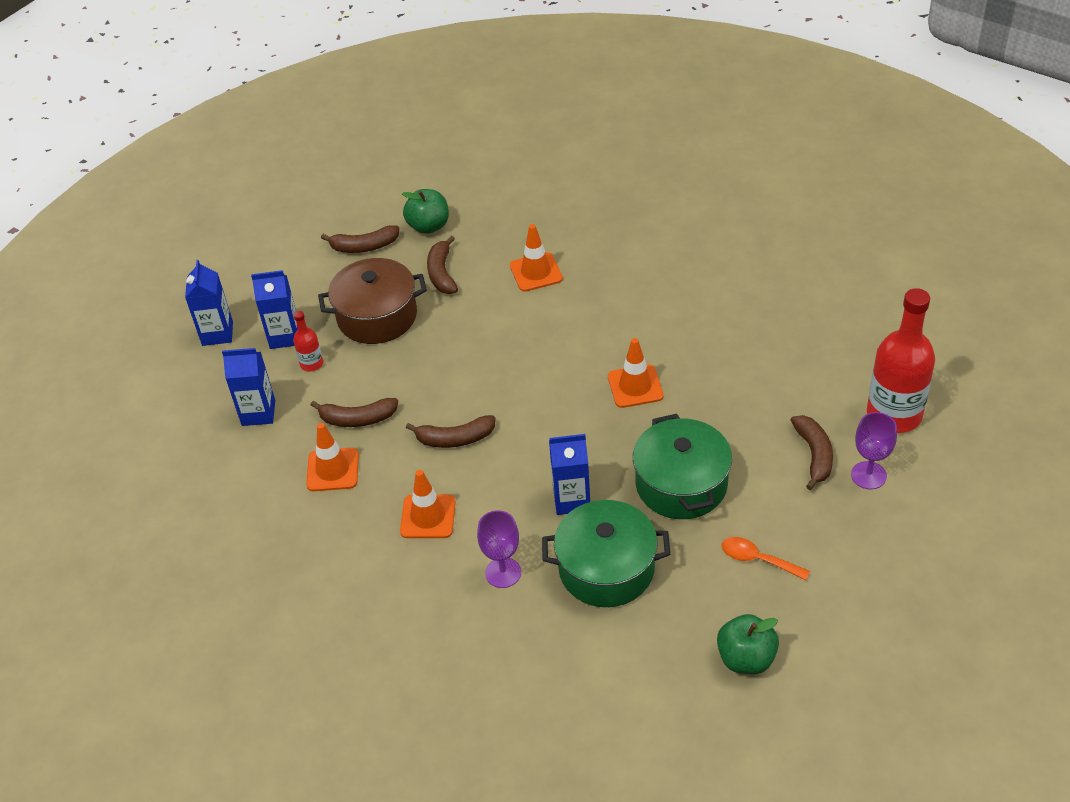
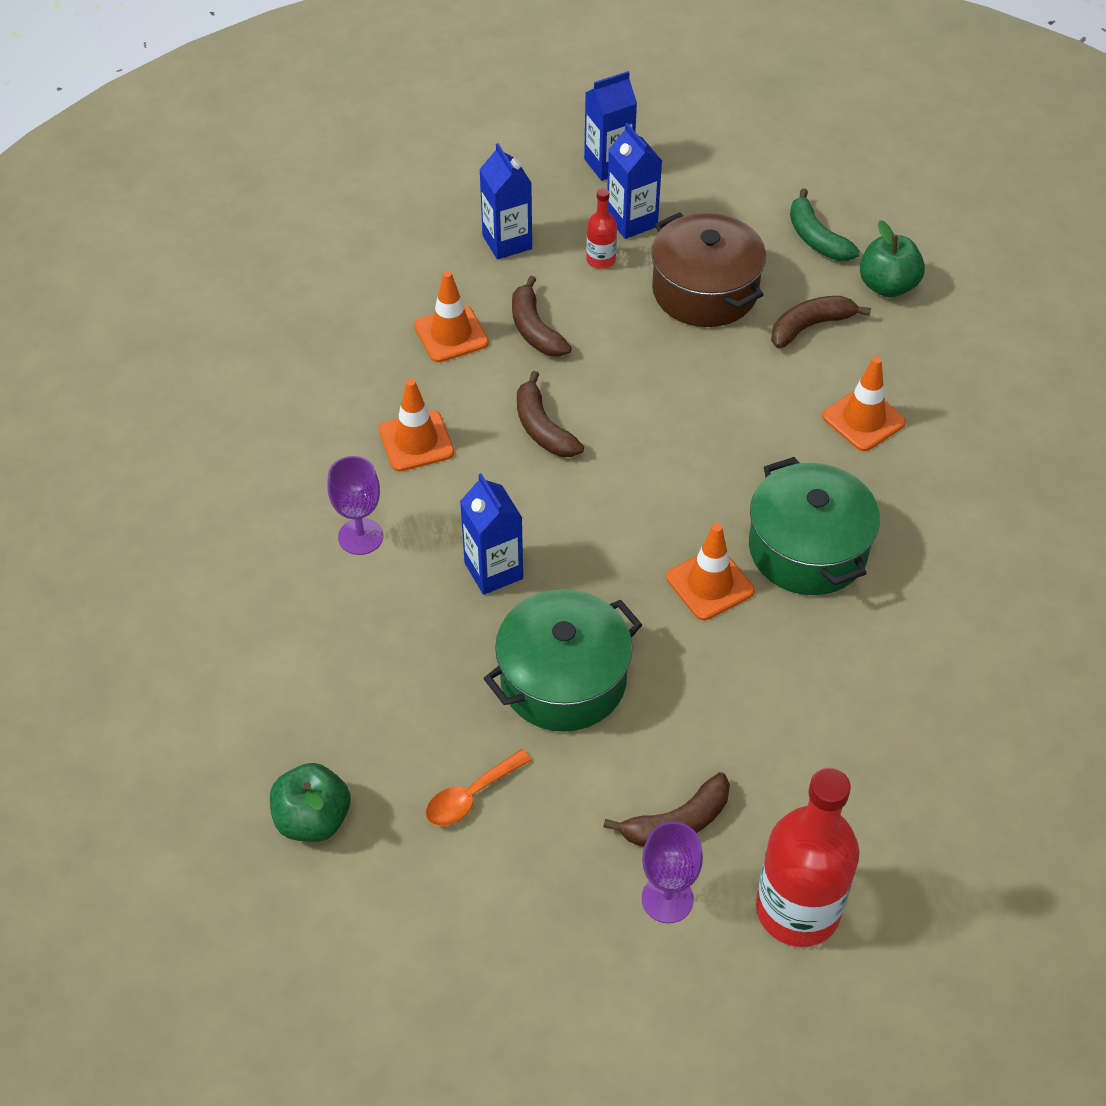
camera: 65 degrees right, 5 degrees up
brown banana [321,225,399,253] -> green banana [790,188,860,261]
green pot [542,500,670,607] -> green pot moved to [749,457,880,595]
orange spoon [722,537,810,580] -> orange spoon turned 135 degrees counterclockwise [426,749,532,826]

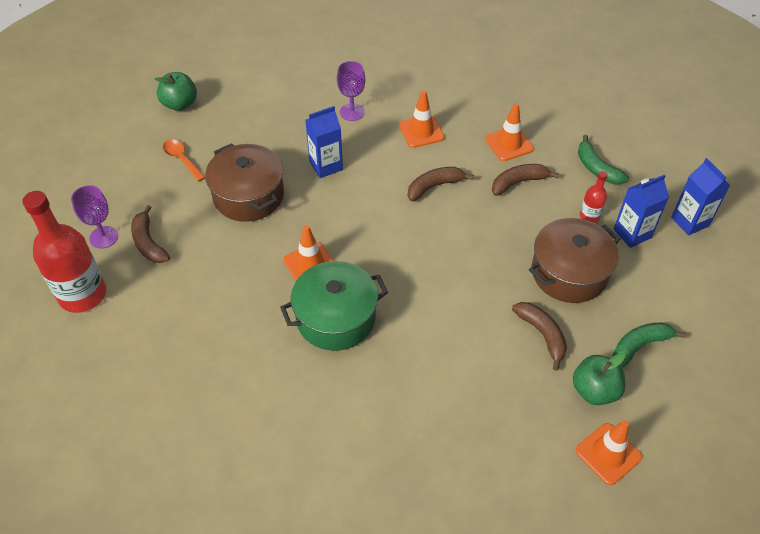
camera: 90 degrees right, 0 degrees up
blue carton [479,143,532,260] -> green banana [578,135,629,184]
green pot [484,589,642,732] -> brown pot [205,143,284,222]
orange traffic cone [822,356,906,451] -> orange traffic cone moved to [576,420,642,485]

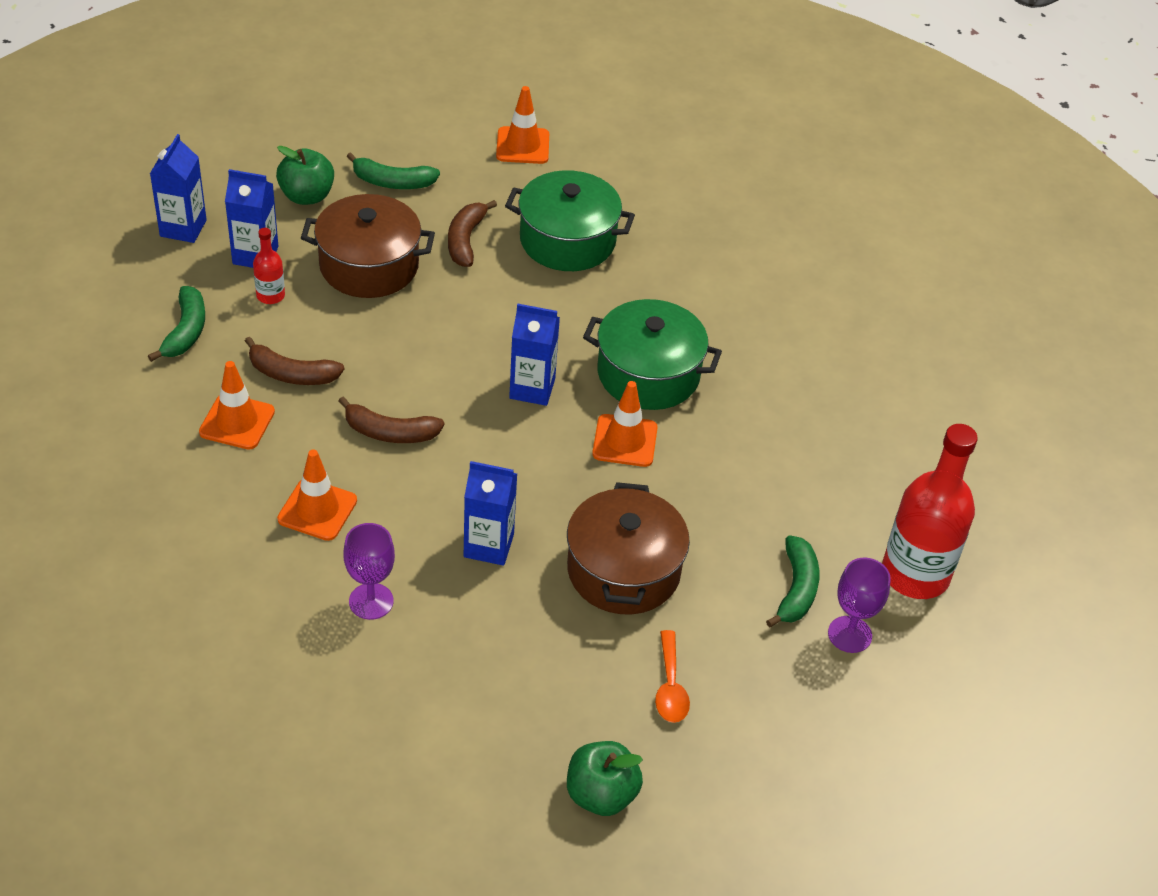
camera: 145 degrees left, 5 degrees down
brown banana [131,205,170,263] -> green banana [766,535,820,627]
green apple [573,353,625,405] -> green apple moved to [276,146,334,205]
none -> green pot [505,170,635,271]
none -> blue carton [509,304,560,406]

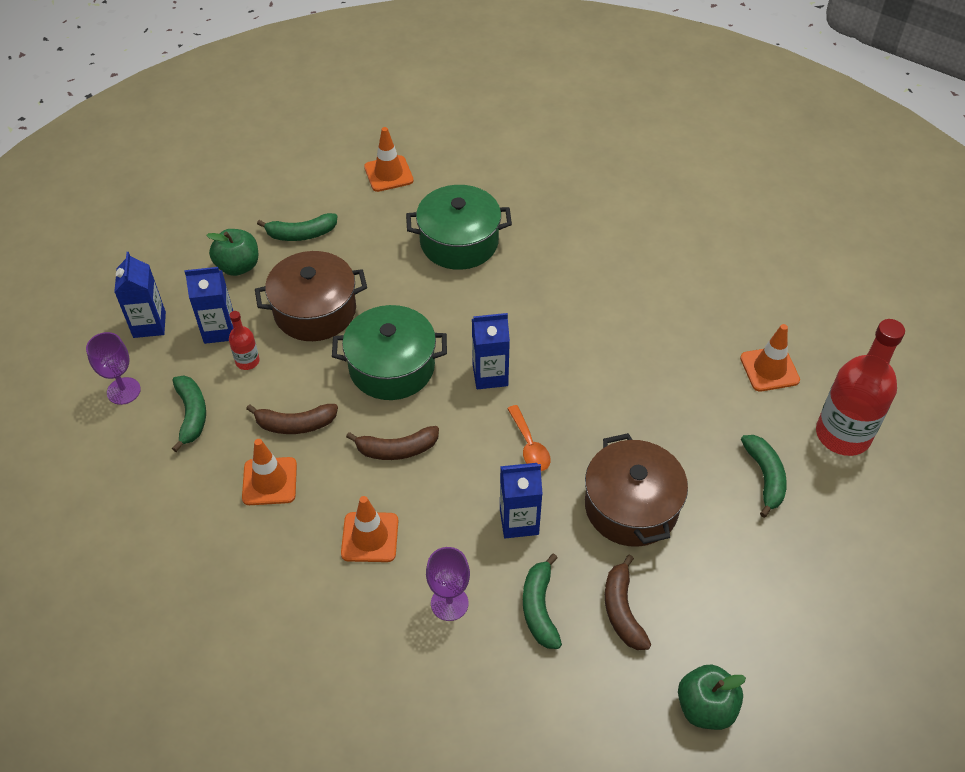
camera: 15 degrees left, 5 degrees up
brown banana [448,200,497,267] -> brown banana moved to [605,554,651,650]
green pot [583,299,722,410] -> green pot moved to [332,305,447,400]
orange traffic cone [592,381,658,467] -> orange traffic cone moved to [740,324,800,392]
orange spoon [655,630,690,723] -> orange spoon moved to [507,405,551,471]
purple goblet [828,558,891,653] -> purple goblet moved to [86,332,141,405]
none -> green banana [523,553,562,649]

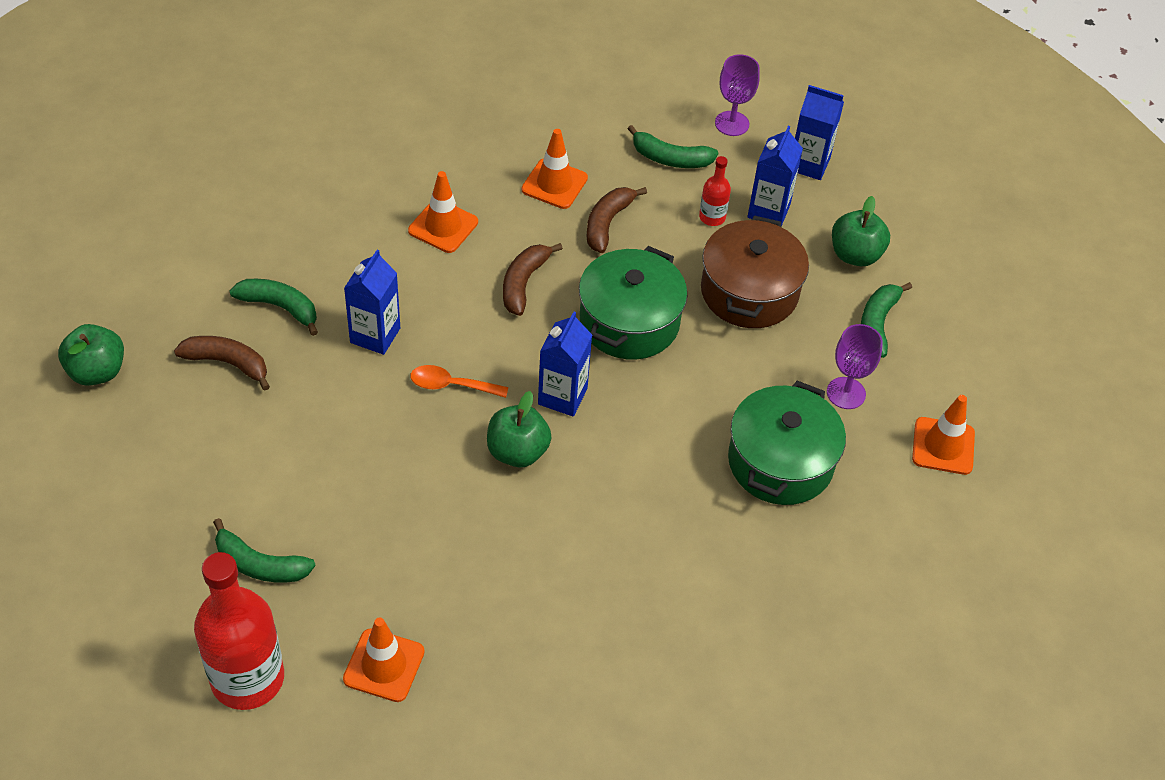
camera: 115 degrees right, 0 degrees up
purple goblet [426,547,470,621] -> purple goblet moved to [827,324,883,409]
brown pot [585,433,688,547] -> none
none -> green apple [487,391,552,467]

